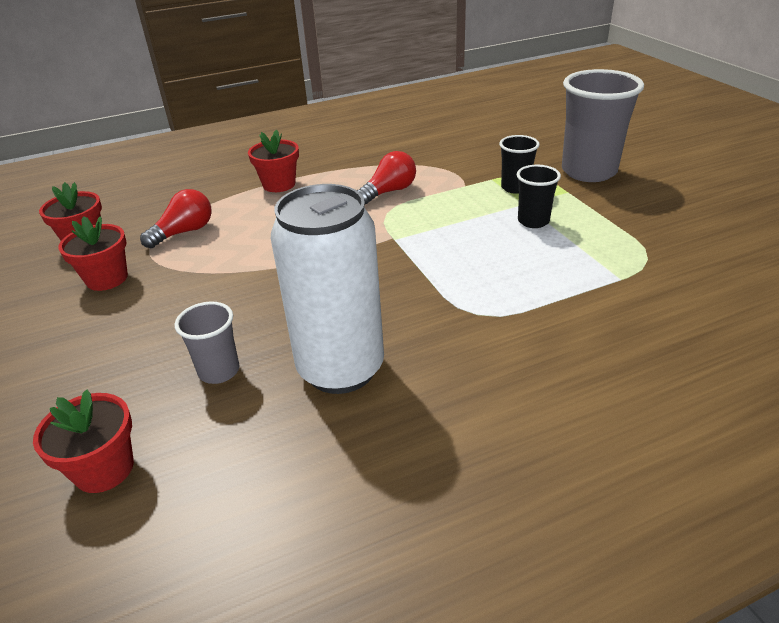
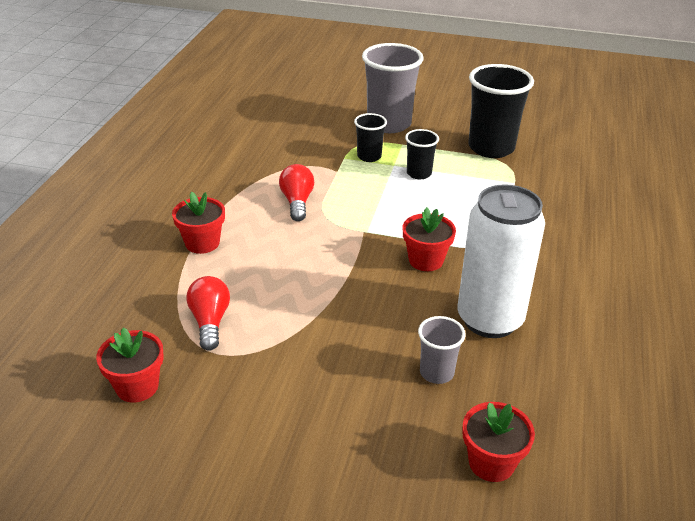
camera: 55 degrees left, 0 degrees up
red flower pot [58,216,128,291] -> red flower pot moved to [403,207,456,271]
none -> black cup [468,64,534,158]

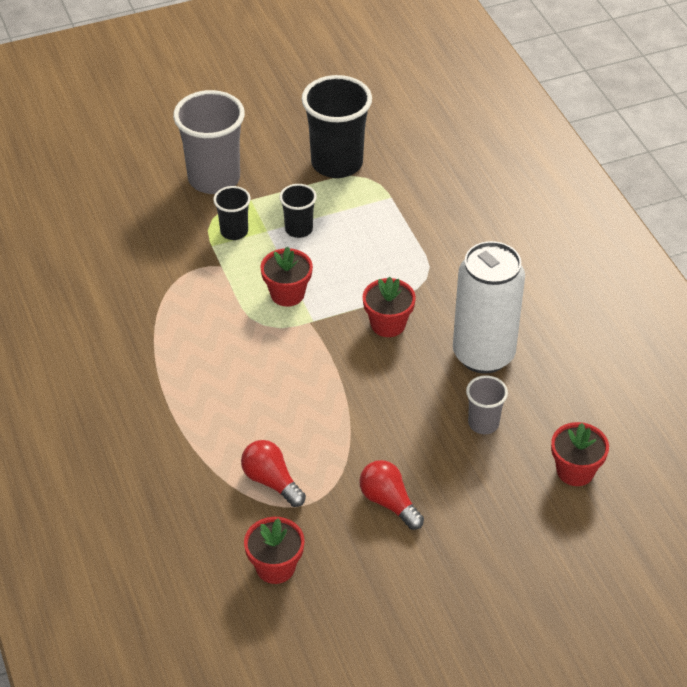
camera: 35 degrees left, 10 degrees up
red flower pot [172,191,225,254] -> red flower pot moved to [261,246,313,307]
red light bulb [279,164,314,221] -> red light bulb moved to [359,460,424,530]

